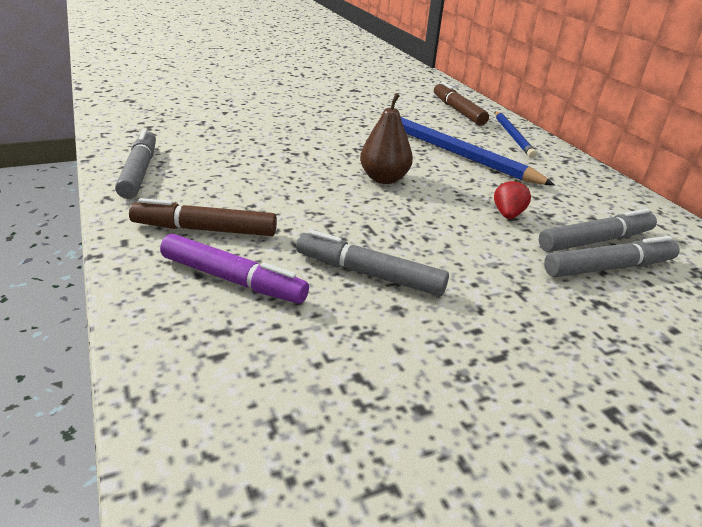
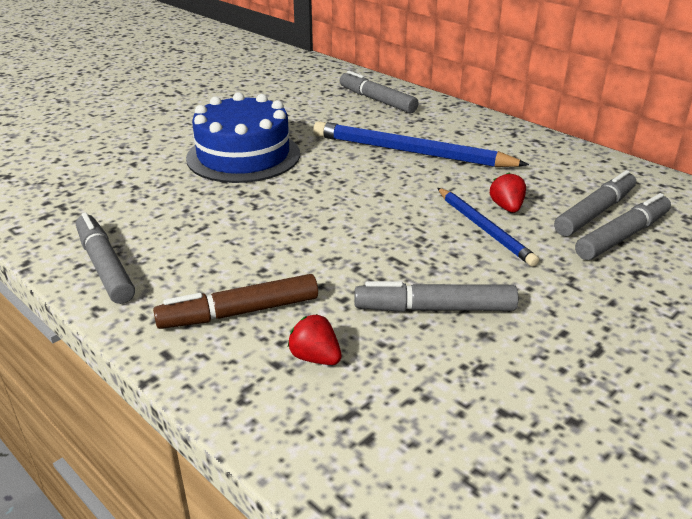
camera: 20 degrees left, 0 degrees up
purple marker [160,234,309,304] -> red strawberry [288,314,342,365]
brown pear [360,93,413,184] -> none
brown marker [434,82,489,126] -> grey marker [340,71,418,113]
blue pencil [495,111,537,158] -> blue pencil moved to [438,188,539,267]
none -> blue cake [186,92,300,183]

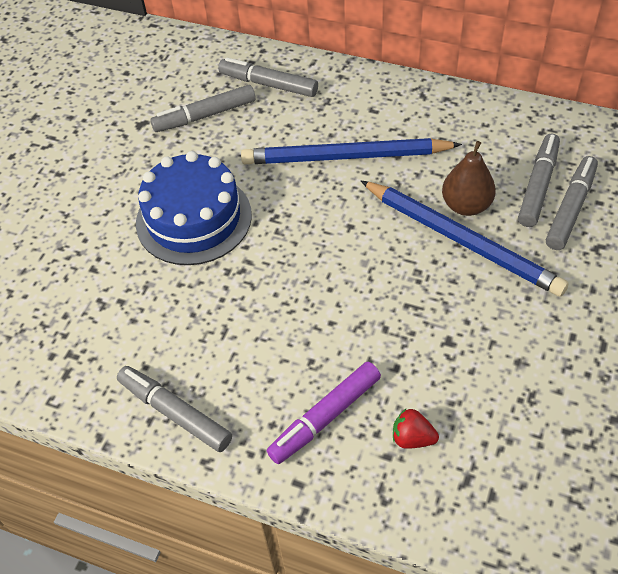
camera: 20 degrees left, 20 degrees up
brown marker [153,274,318,329] -> purple marker [267,362,381,464]
grey marker [355,281,518,312] -> grey marker moved to [150,85,256,132]
blue pencil [438,188,539,267] -> blue pencil [361,181,569,297], size x1.66
red strawberry [490,172,526,213] -> brown pear [442,141,496,216]

